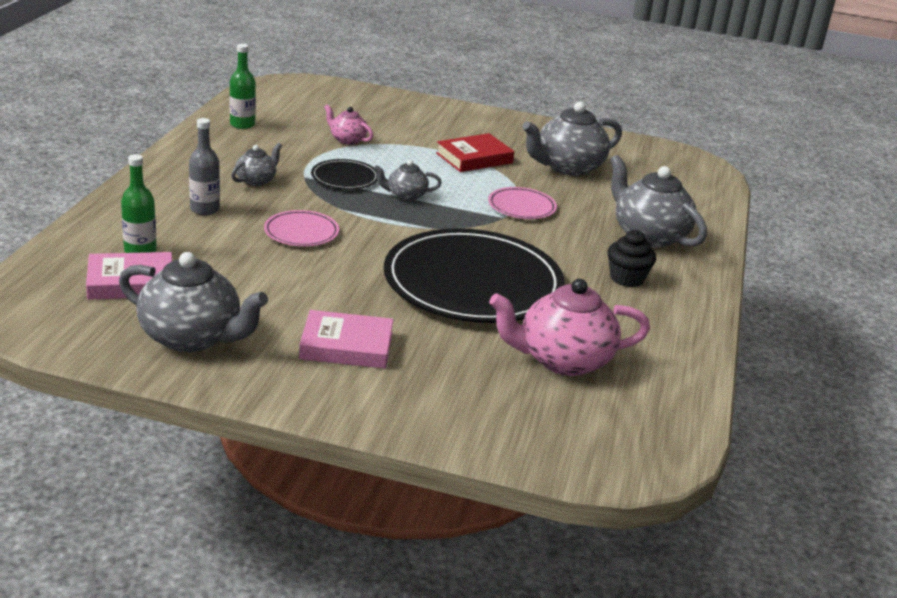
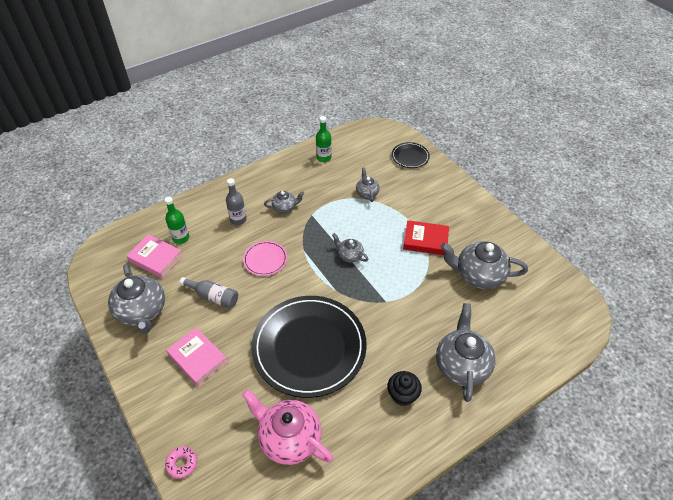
camera: 45 degrees right, 20 degrees up
black plate [311,159,377,189] -> black plate moved to [392,142,430,168]
pink teapot [324,104,373,145] -> grey teapot [356,167,380,202]
pink plate [488,187,557,219] -> none
none -> pink donut [165,446,197,479]
none -> grey bottle [179,277,238,308]

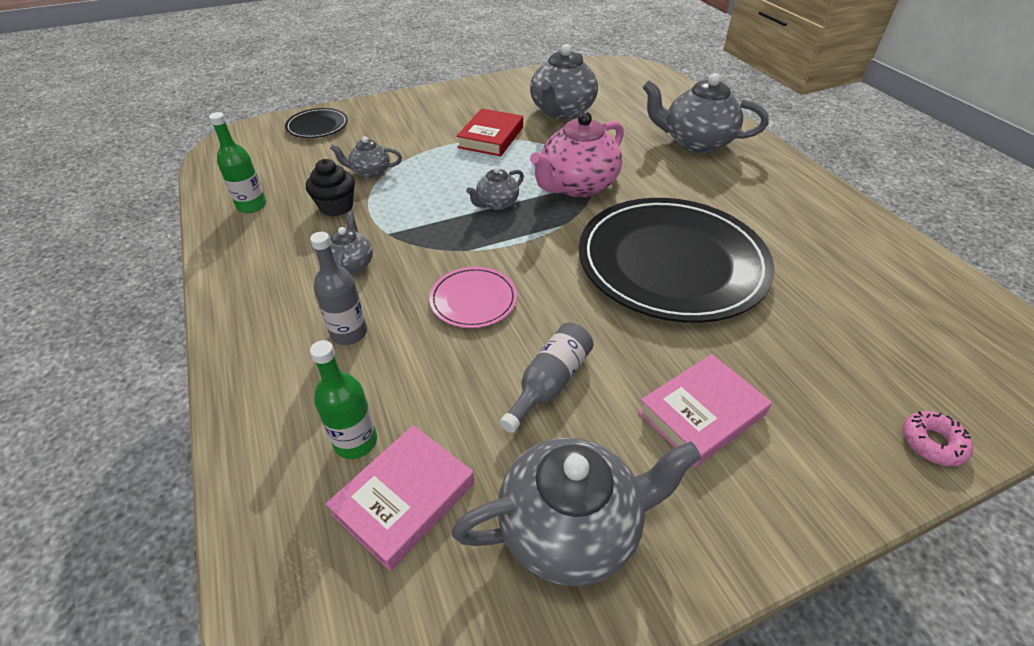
camera: 80 degrees left, 5 degrees down
pink teapot [242,389,333,465] -> pink teapot moved to [530,112,624,197]
black cupcake [387,371,422,406] -> black cupcake moved to [306,159,355,216]

